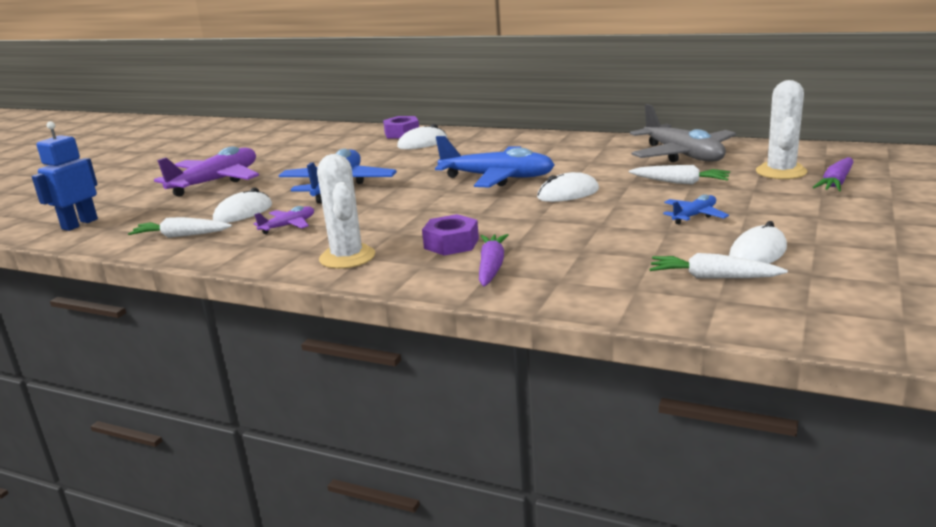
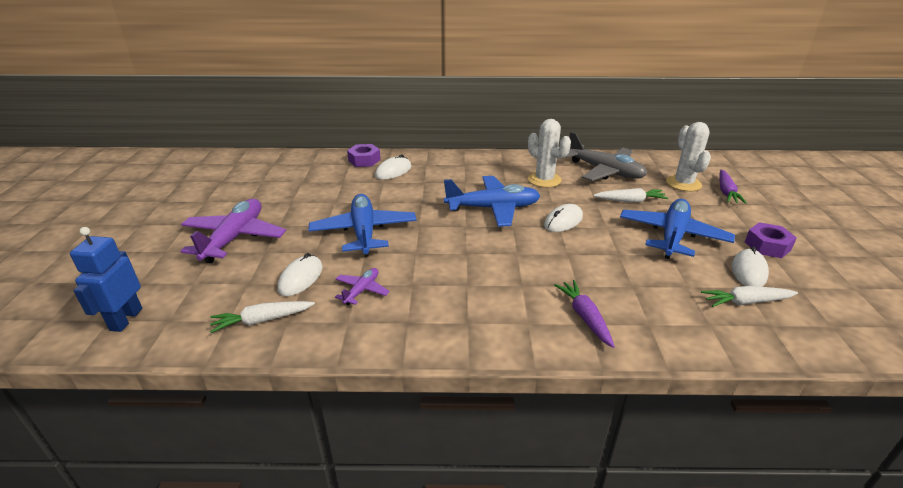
camera: 25 degrees left, 10 degrees up
white cactus [317,154,375,269] -> white cactus moved to [528,119,571,188]
purple nut [422,214,479,255] -> purple nut moved to [745,222,797,258]
blue plane [663,194,729,224] -> blue plane [620,199,735,259], size x2.07

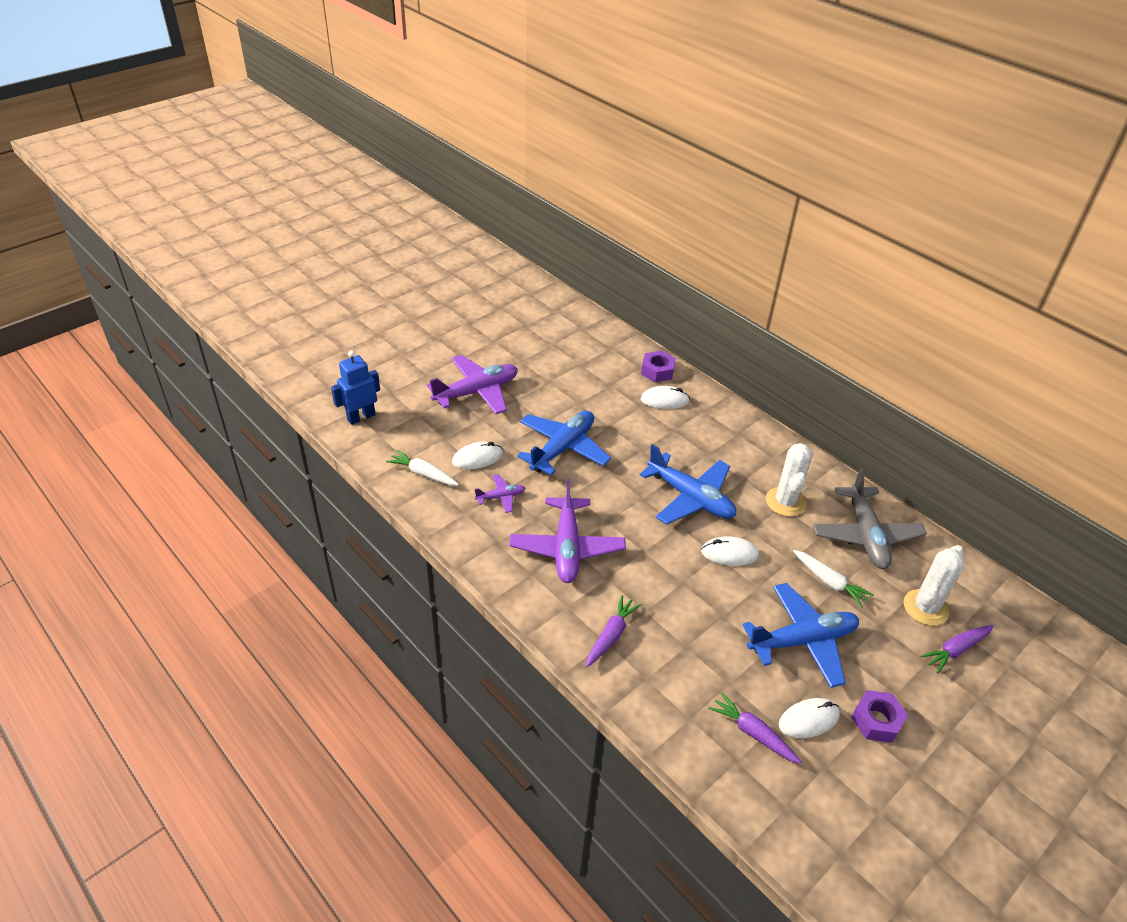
camera: 45 degrees right, 10 degrees up
white carrot [701,286,798,307] -> purple carrot [708,692,802,764]
none -> purple plane [509,479,626,583]

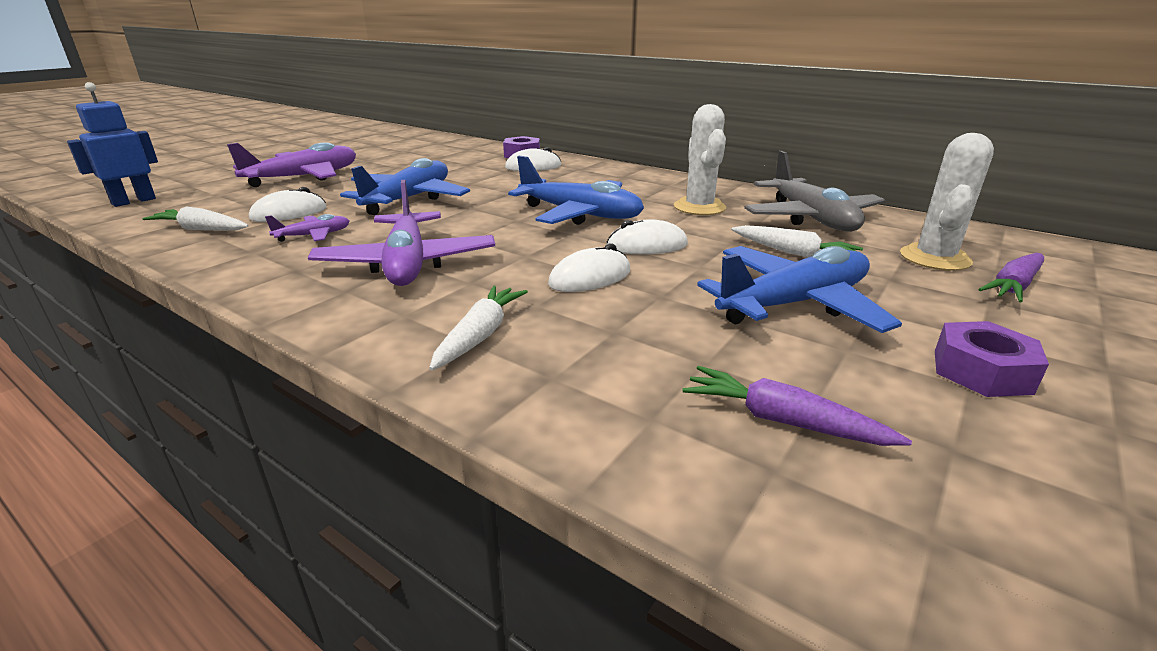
camera: 10 degrees left, 15 degrees down
purple carrot [586,595,642,667] -> white carrot [429,285,528,370]
white mouse [779,698,840,738] -> white mouse moved to [548,243,630,292]

